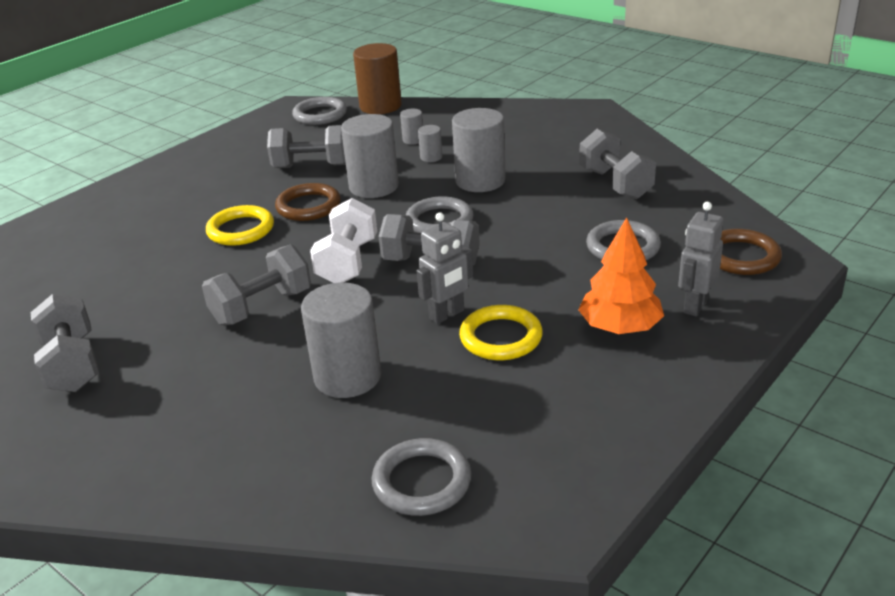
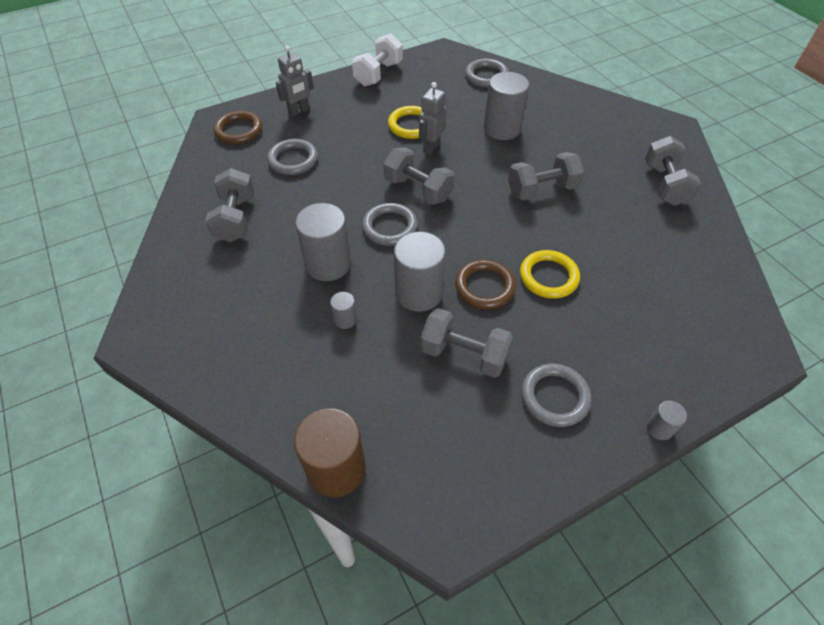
camera: 160 degrees left, 20 degrees up
grey ring [292,97,347,125] -> grey ring moved to [521,364,591,427]
white dumbbell [310,198,377,283] -> white dumbbell moved to [352,33,403,86]
grey cylinder [400,109,423,144] -> grey cylinder moved to [646,401,687,440]
grey robot [417,212,473,324] -> grey robot turned 45 degrees counterclockwise [419,82,447,155]
orange tree [578,217,664,334] -> none

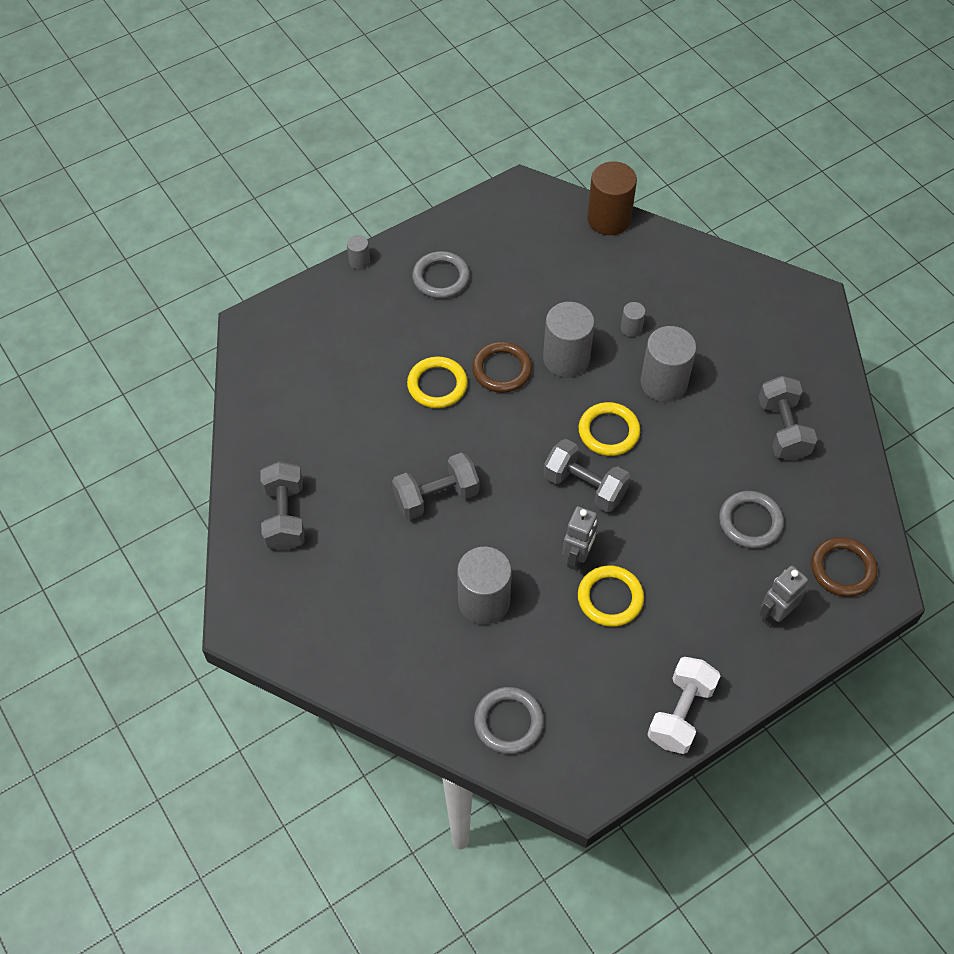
camera: 175 degrees right, 5 degrees up
grey ring [362,203,418,246] -> yellow ring [579,402,640,456]
grey dumbbell [420,308,513,378] -> none

